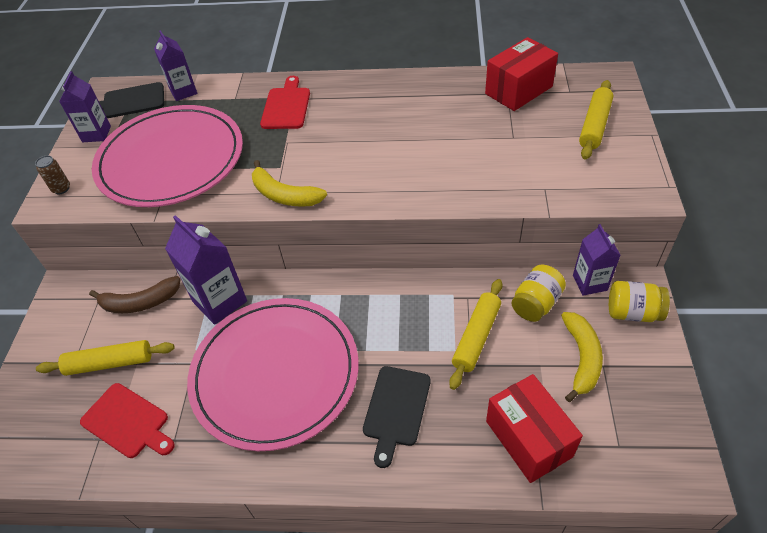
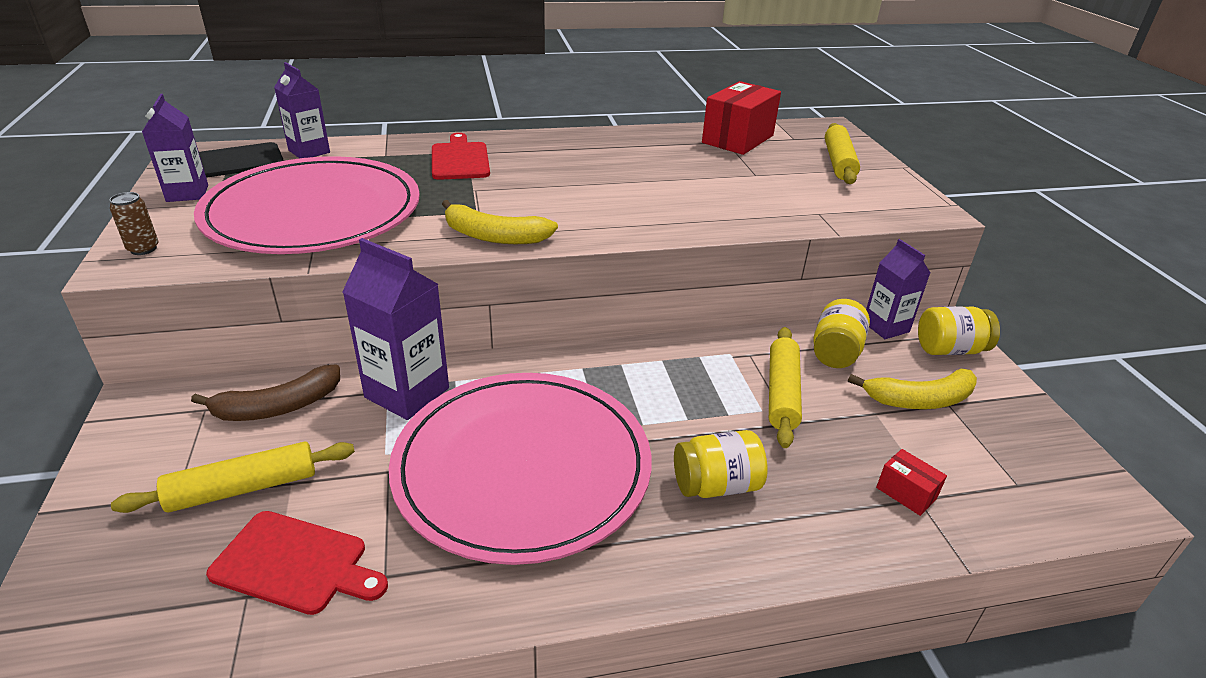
camera: 20 degrees left, 15 degrees down
black cutting board [363,366,431,468] -> yellow jar [674,430,768,498]
red box [486,374,583,483] -> red box [876,449,947,516], size x0.47
yellow banana [561,312,603,402] -> yellow banana turned 90 degrees clockwise [848,369,977,409]

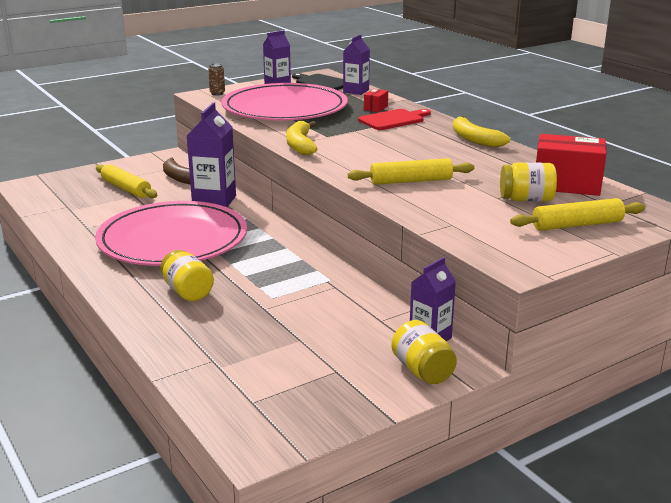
camera: 70 degrees right, 10 degrees down
red cutting board [206,511,388,615] -> none
yellow rolling pin [769,327,802,448] -> yellow rolling pin moved to [348,158,474,185]
yellow jar [813,299,870,368] -> yellow jar moved to [500,162,557,202]
yellow banana [848,369,977,409] -> yellow banana moved to [453,116,510,148]
red box [876,449,947,516] -> red box moved to [364,89,388,112]

